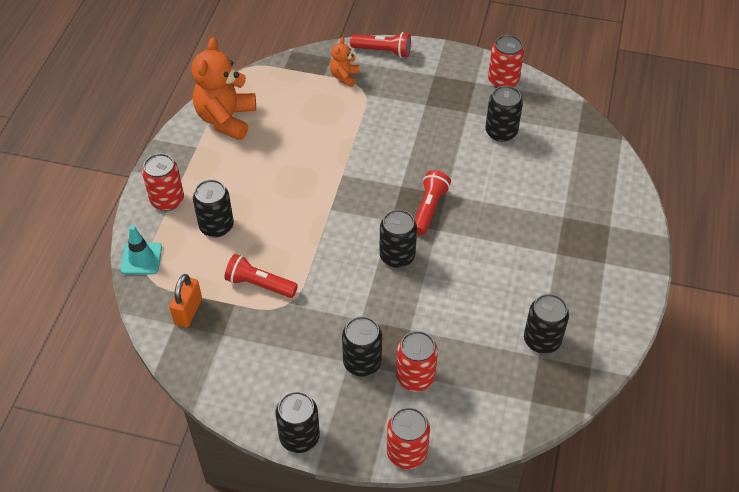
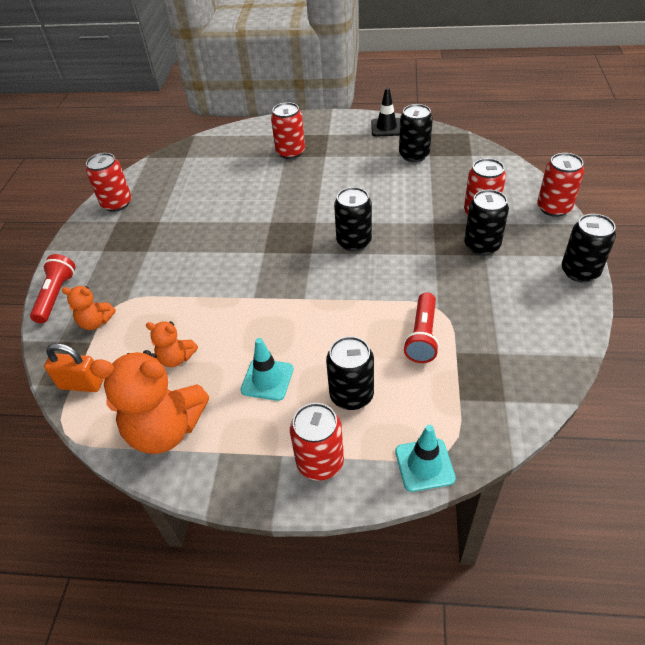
camera: 95 degrees left, 5 degrees down
orange padlock [169,274,202,327] -> orange padlock moved to [44,343,103,392]
red flashlight [415,170,451,235] -> none
black can [485,86,523,142] -> none
none -> orange teddy bear [146,321,198,367]
none -> turquoise traffic cone [241,338,293,401]
none -> red can [271,102,305,159]
none -> black traffic cone [371,88,400,137]

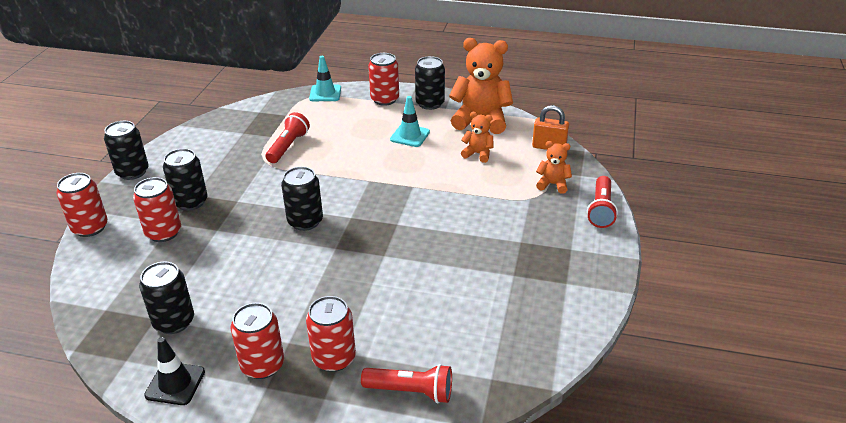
camera: 175 degrees left, 10 degrees down
red can [86,153,132,212] -> red can moved to [231,303,284,379]
black can [326,336,374,410] -> black can moved to [415,56,445,110]
none -> red flashlight [361,364,452,404]

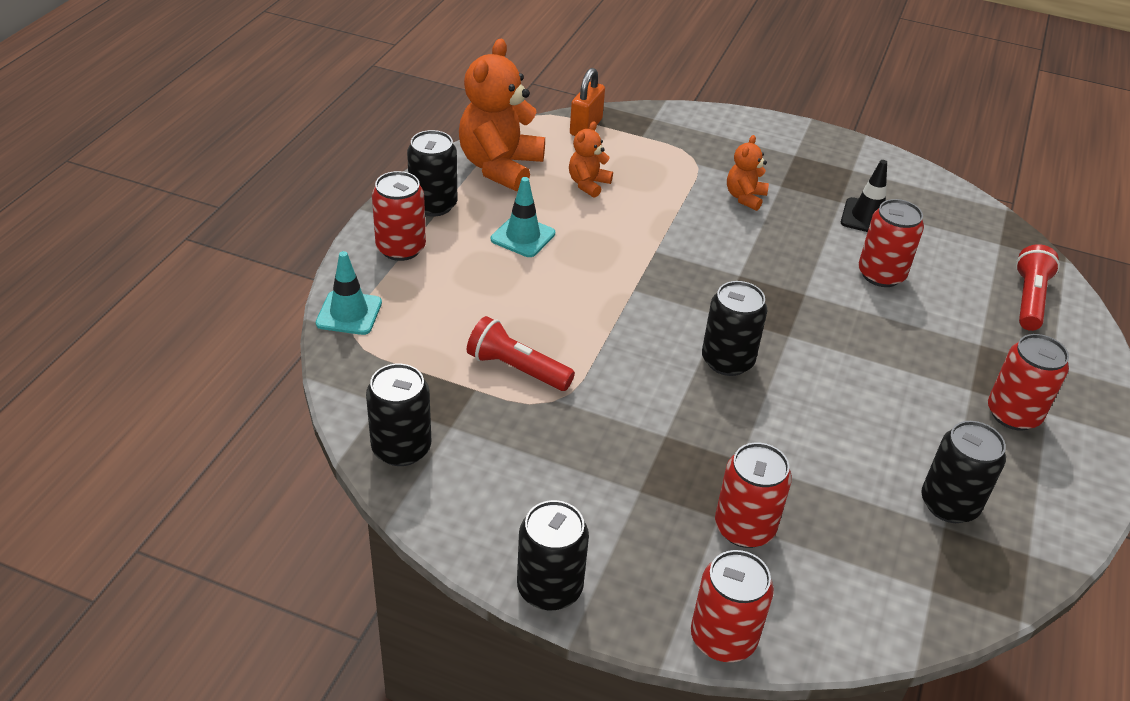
camera: 85 degrees left, 5 degrees up
black traffic cone [144,337,205,405] -> black traffic cone moved to [841,160,887,232]
black can [163,149,207,211] -> black can moved to [366,364,431,466]
red can [306,296,356,372] -> red can moved to [858,199,924,287]
orange teddy bear [536,141,572,194] -> orange teddy bear moved to [727,135,769,211]
red flashlight [587,176,618,228] -> none

